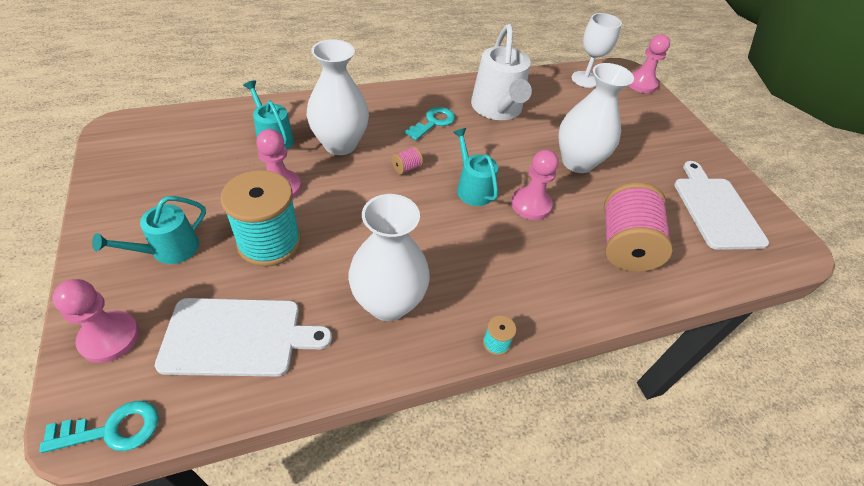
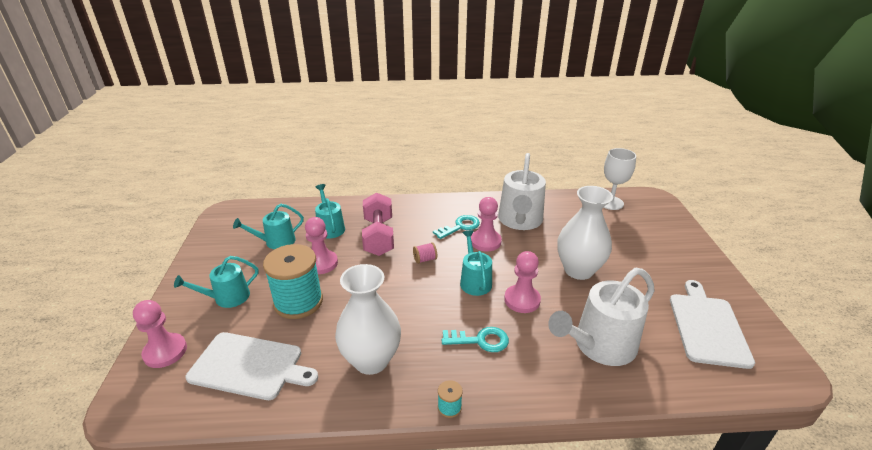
camera: 20 degrees right, 15 degrees down
turquoise key [39,401,159,453] -> turquoise key moved to [441,327,509,352]
white vase [307,39,369,155] -> pink dumbbell [362,192,394,256]
pink spool [604,182,673,272] -> white watering can [548,268,655,366]
pink pawn [628,34,670,93] -> pink pawn moved to [471,197,502,251]
none -> turquoise watering can [233,204,304,249]

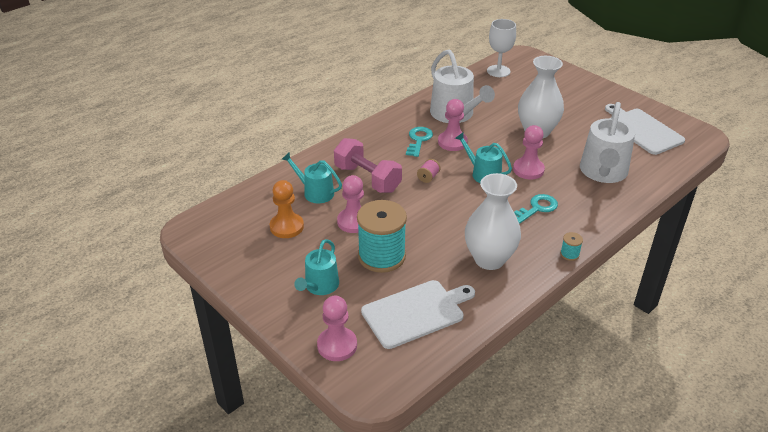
camera: 40 degrees left, 5 degrees up
turquoise watering can [233,204,304,249] -> orange pawn [270,180,304,238]

